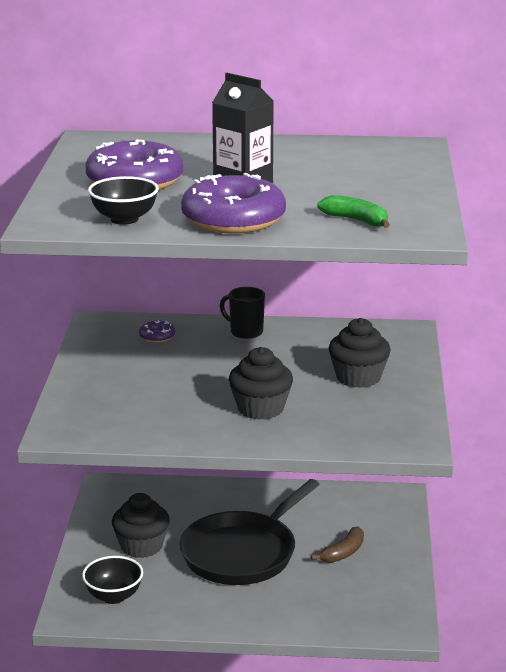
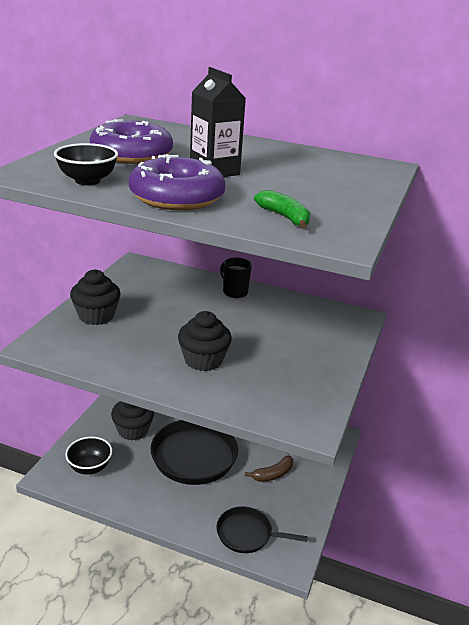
camera: 15 degrees right, 5 degrees up
purple donut [139,320,175,343] -> none
black cupcake [329,318,391,388] -> black cupcake moved to [70,269,120,325]
none -> black pan [217,506,307,553]

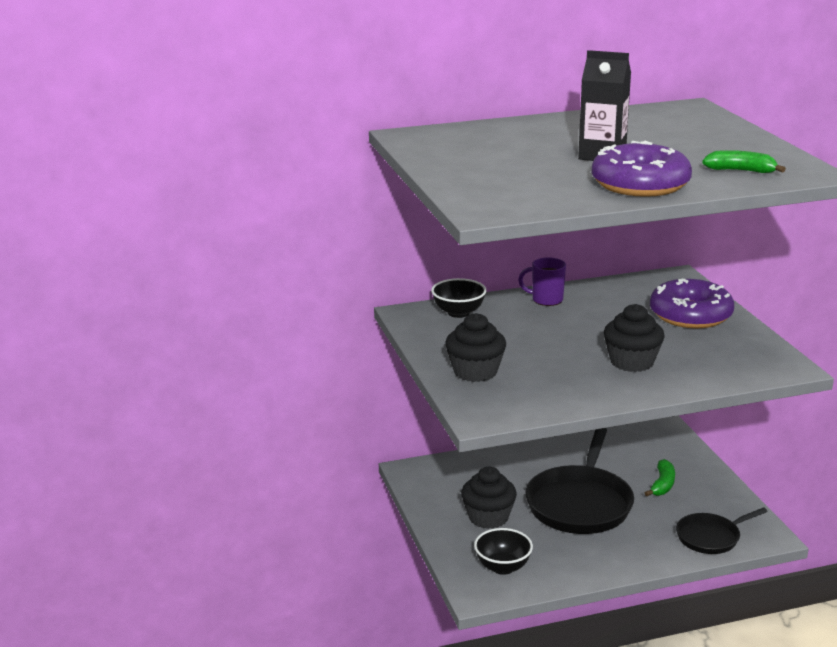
camera: 35 degrees left, 5 degrees down
black bowl [54,143,118,185] -> black bowl moved to [431,278,486,318]
purple donut [90,119,173,164] -> purple donut moved to [650,279,734,328]
black mug [220,257,252,298] -> purple mug [518,257,566,306]
brown banana [245,456,293,482] -> green banana [645,459,675,496]

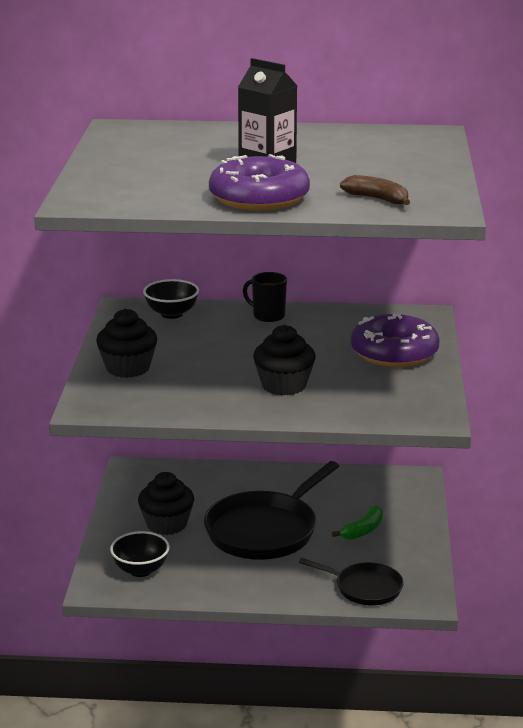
camera: 20 degrees right, 0 degrees up
purple mug [518,257,566,306] -> black mug [243,272,287,322]
black pan [676,507,768,554] -> black pan turned 150 degrees counterclockwise [299,558,404,605]
green banana [702,150,786,173] -> brown banana [340,175,410,205]

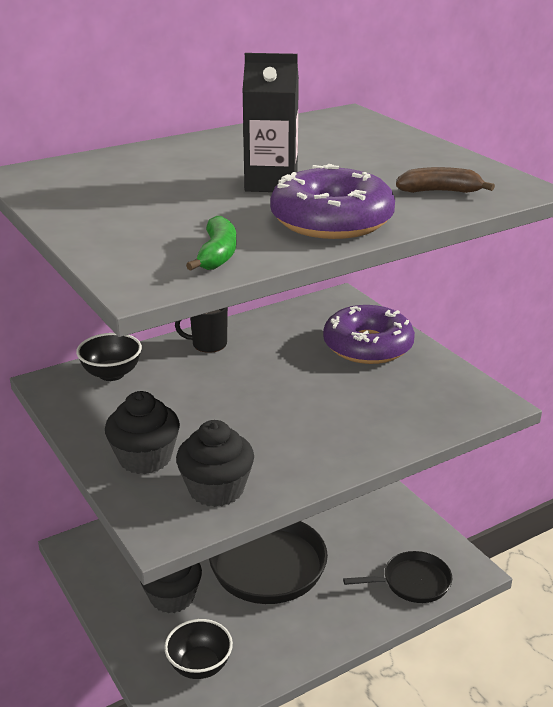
camera: 35 degrees left, 5 degrees up
black cupcake [253,325,315,396] -> black cupcake moved to [176,420,254,507]
green banana [332,505,383,540] -> green banana moved to [186,216,236,271]

